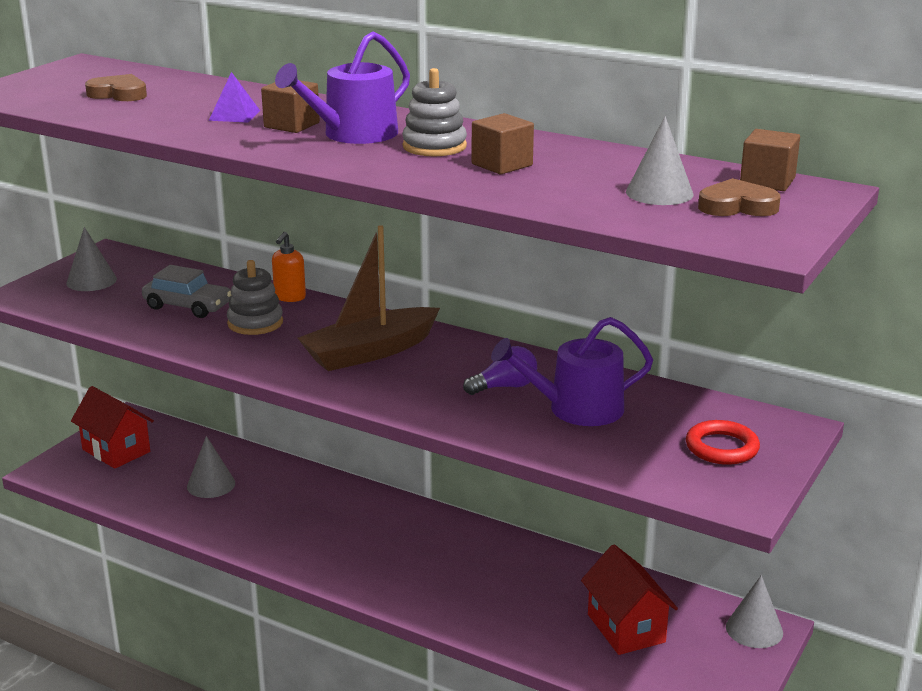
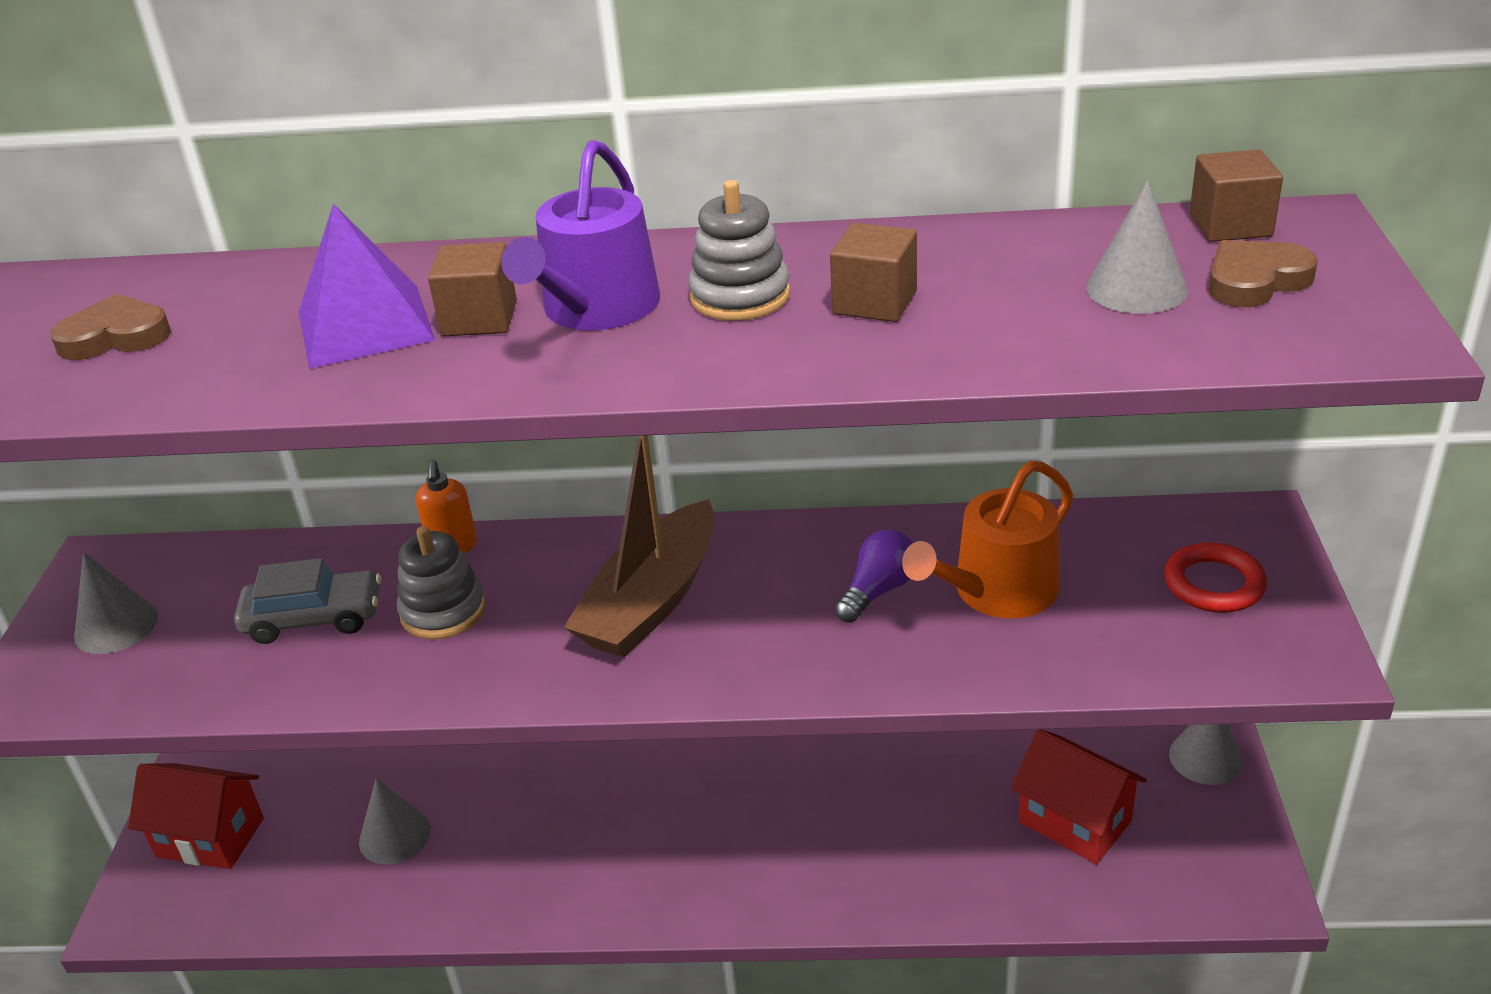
camera: 25 degrees left, 10 degrees up
purple pyramid [209,72,260,123] -> purple pyramid [299,203,435,369], size x1.79
purple watering can [491,317,653,426] -> orange watering can [902,461,1073,618]

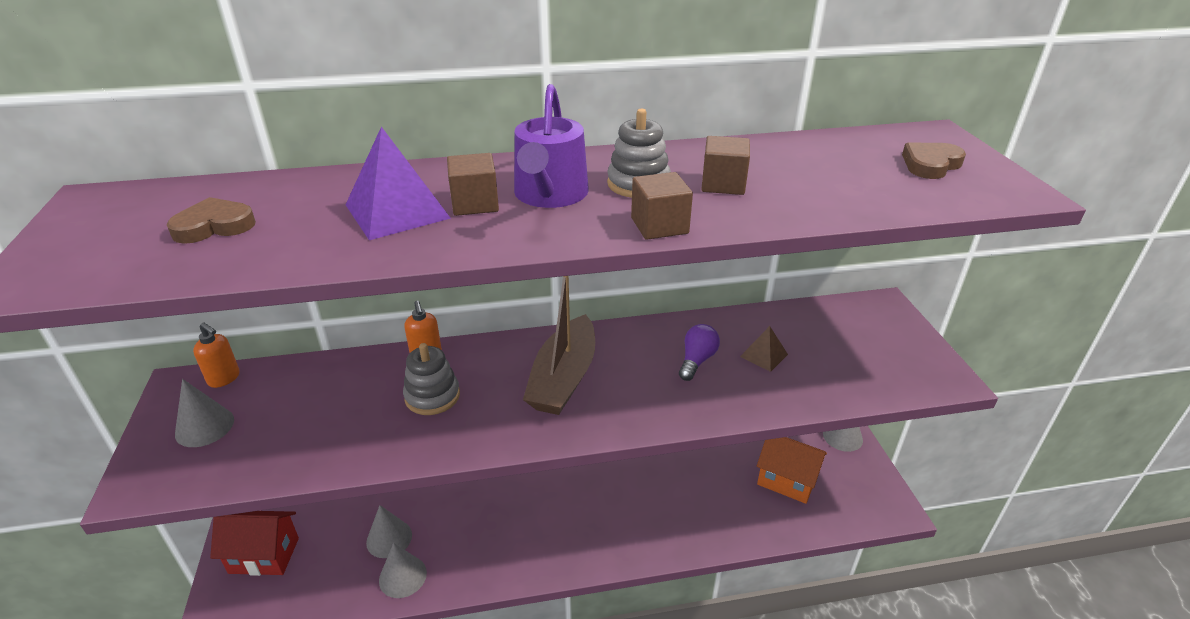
camera: 15 degrees left, 0 degrees up
grey car [234,558,381,644] -> none
orange watering can [902,461,1073,618] -> brown pyramid [740,326,788,372]
red house [1011,729,1147,864] -> orange house [757,437,827,504]
grey cone [1086,180,1188,314] -> grey cone moved to [379,543,427,598]
red ring [1164,542,1267,613] -> none
brown cube [1190,149,1283,242] -> brown cube moved to [631,172,693,240]
none -> orange soap dispenser [193,322,240,388]

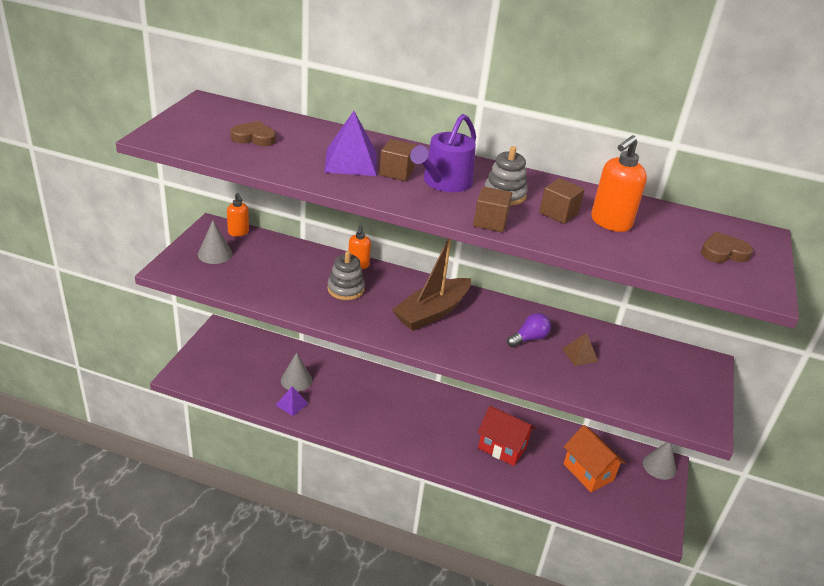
camera: 25 degrees right, 0 degrees up
red house [210,511,299,576] -> red house moved to [477,406,535,466]
grey cone [379,543,427,598] -> purple pyramid [276,386,308,416]
none -> orange soap dispenser [591,135,647,232]

